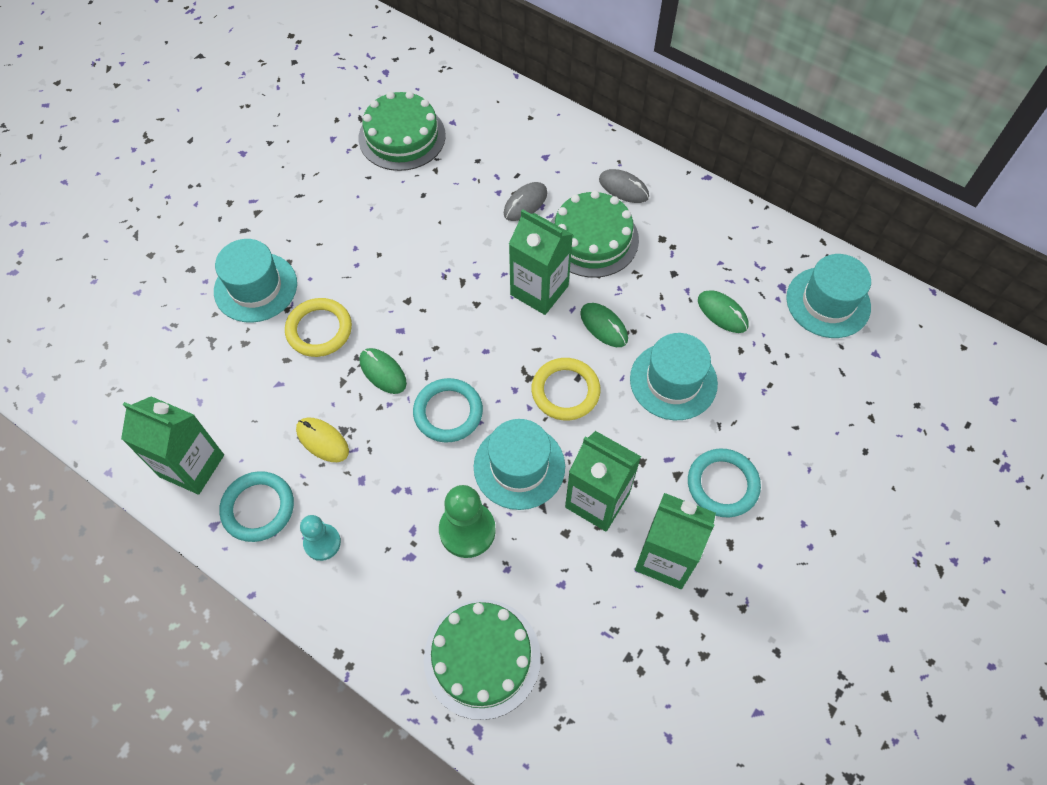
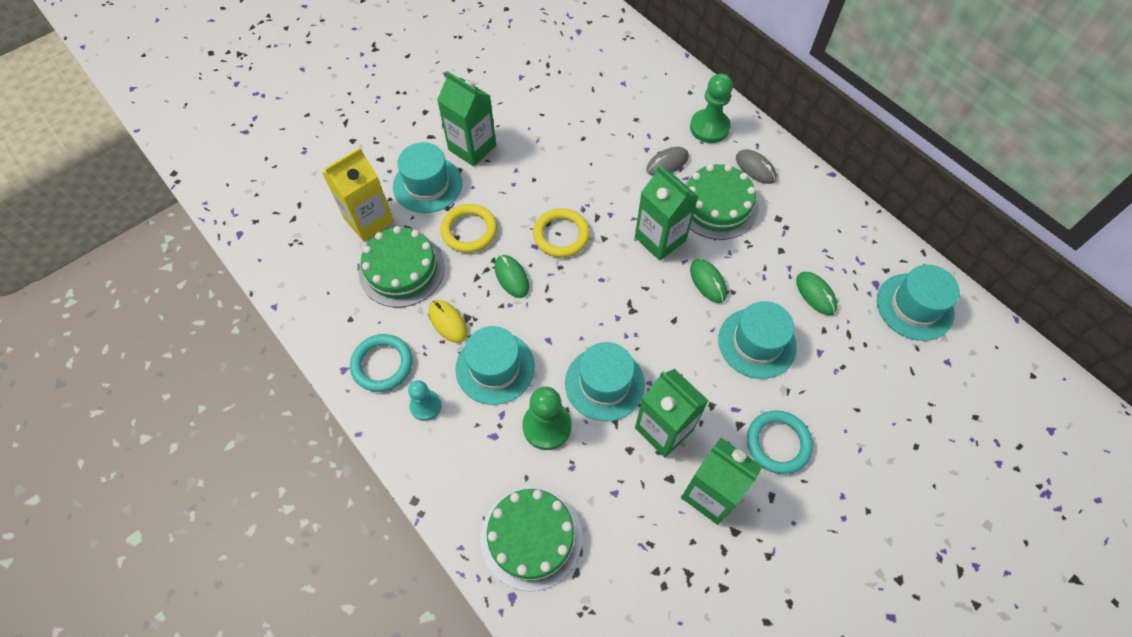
camera: 15 degrees right, 0 degrees up
green carton [121,396,224,495] -> green carton moved to [437,71,496,166]
green cake [359,91,446,171] -> green cake moved to [359,226,445,307]
turquoise ring [413,378,483,443] -> none
yellow ring [531,358,600,420] -> yellow ring moved to [533,208,590,258]
none -> yellow carton [322,147,394,241]
none -> turquoise hat [455,326,535,405]
none -> green pawn [690,73,733,143]

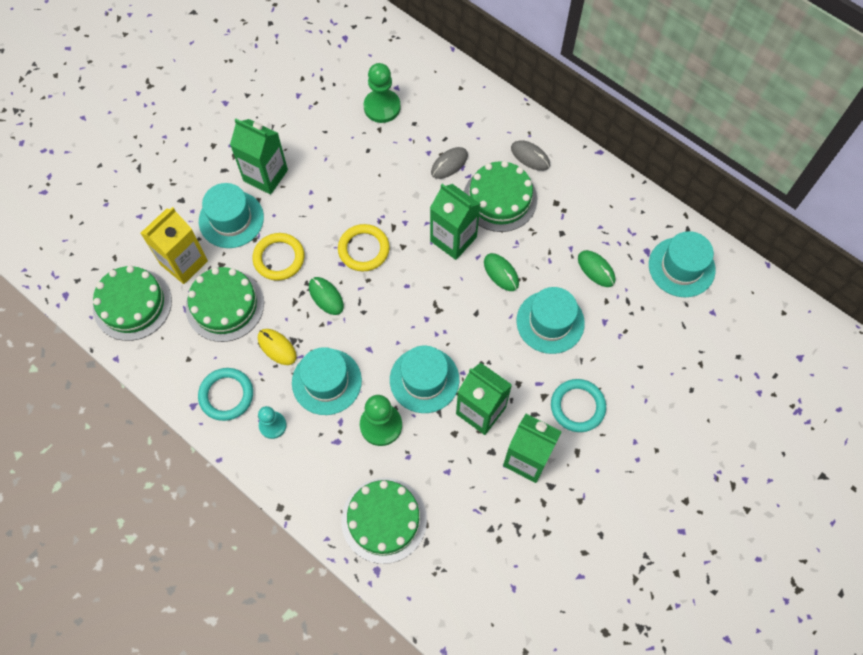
camera: 10 degrees left, 5 degrees up
green pawn [690,73,733,143] -> green pawn moved to [364,63,400,123]
none -> green cake [93,266,172,341]

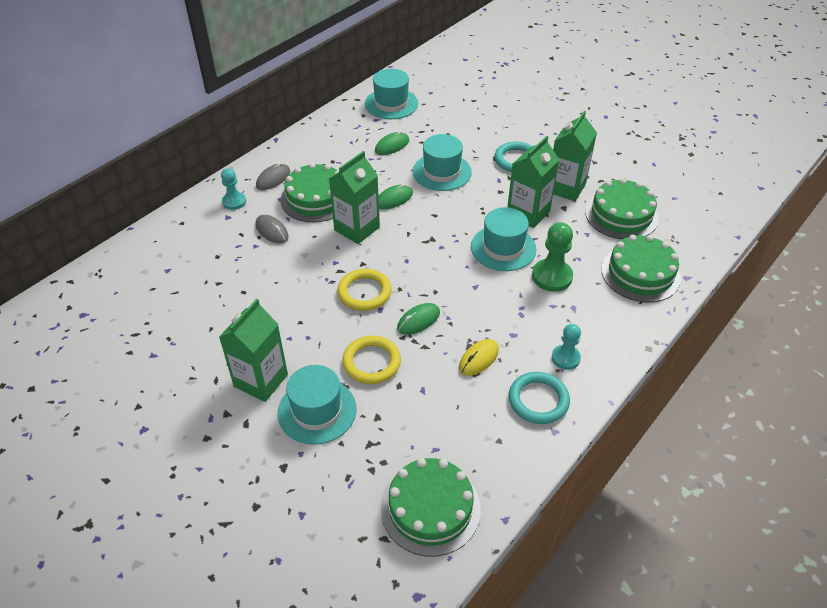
camera: 90 degrees left, 20 degrees down
yellow carton [140,207,208,284] -> none
green cake [186,267,264,342] -> green cake moved to [585,178,659,240]
turquoise hat [292,347,362,415] -> none
green pawn [364,63,400,123] -> none
none -> turquoise pawn [221,168,246,210]

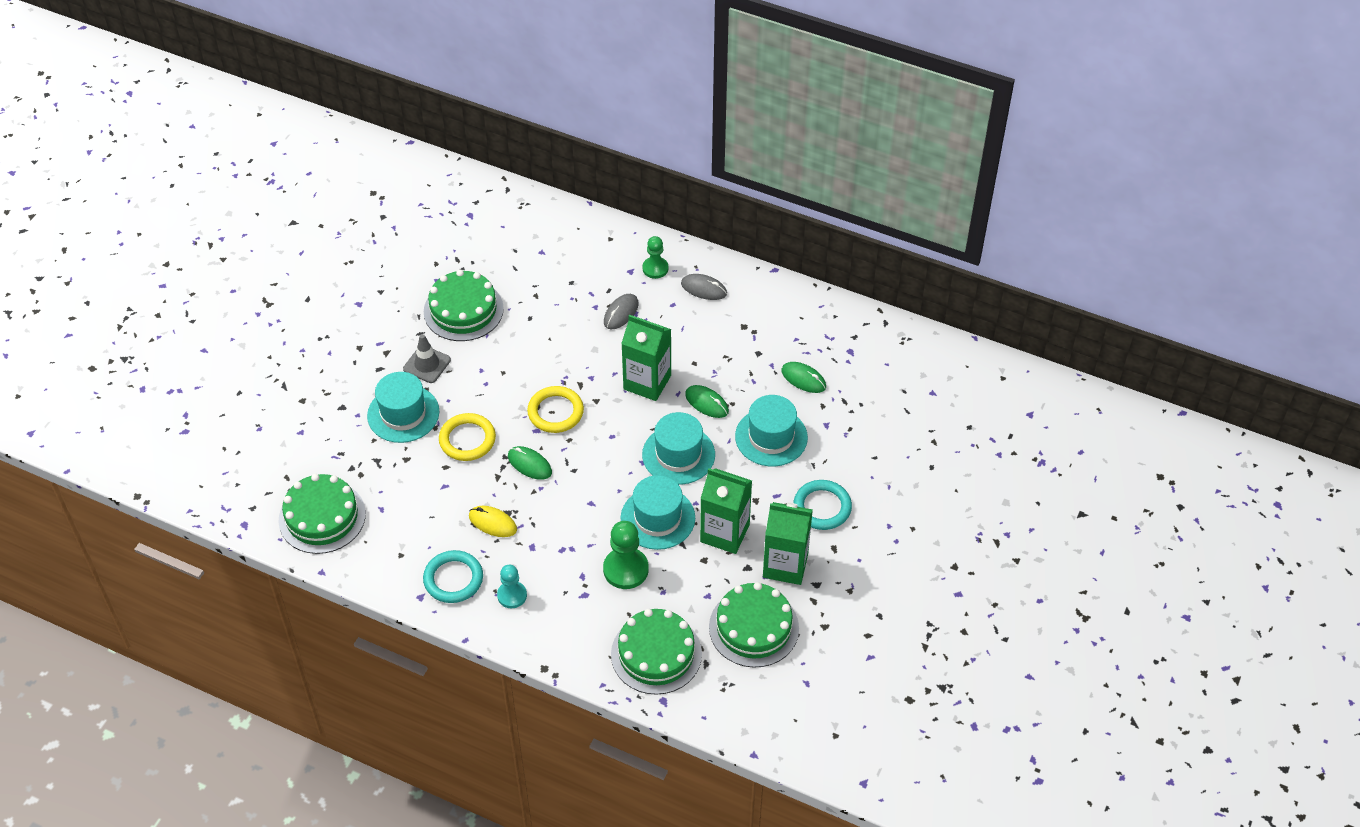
camera: 75 degrees right, 5 degrees up
green carton [219,299,288,402] -> grey traffic cone [403,334,451,383]
turquoise pawn [221,168,246,210] -> green pawn [643,236,668,279]
green cake [281,163,339,222] -> green cake moved to [424,270,504,341]
turquoise hat [365,69,418,119] -> turquoise hat moved to [642,412,715,485]

